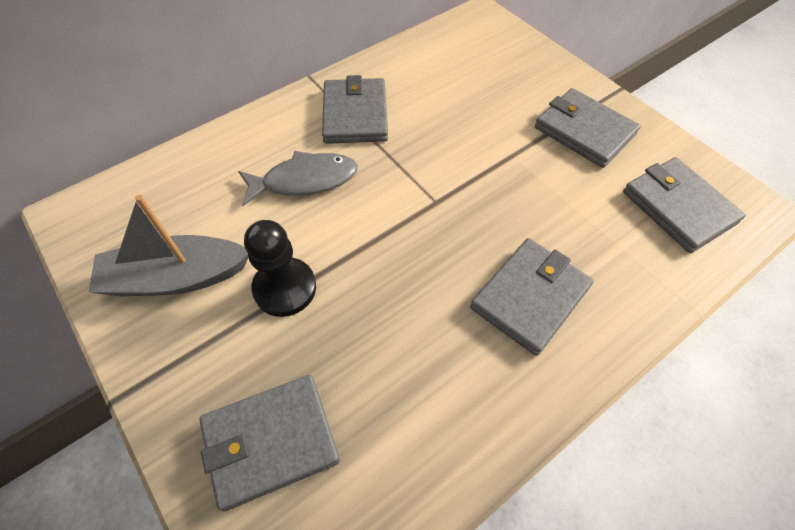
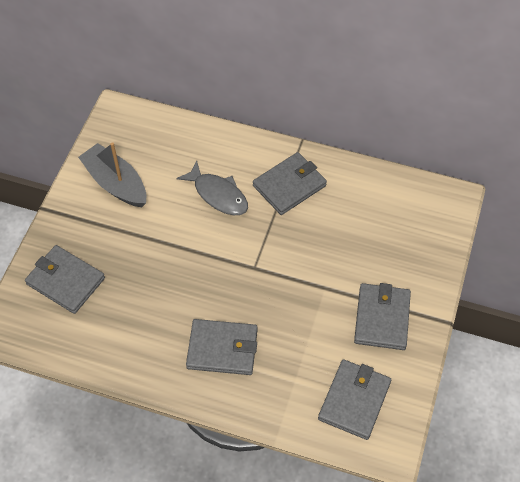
camera: 55 degrees right, 0 degrees up
black pawn [244,220,316,317] -> none

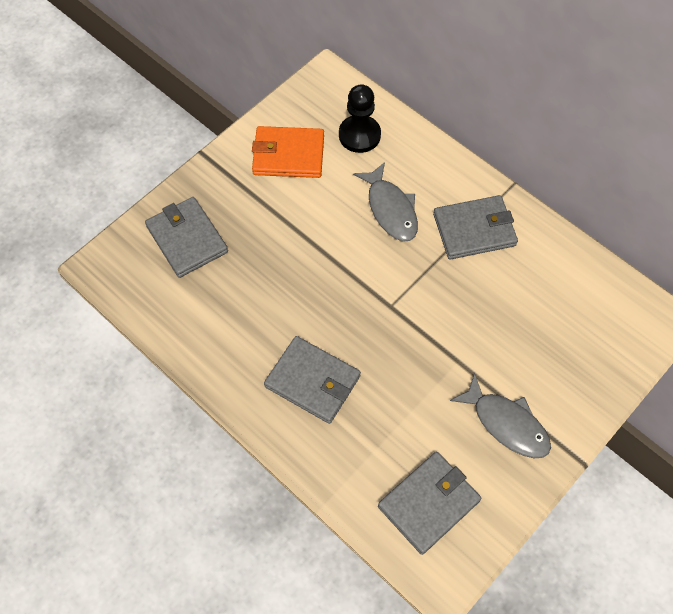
camera: 25 degrees right, 5 degrees up
grey boat [78,142,146,207] -> orange wallet [252,126,324,178]
grey wallet [354,283,411,350] -> grey fish [450,373,551,458]
none -> black pawn [339,84,381,153]

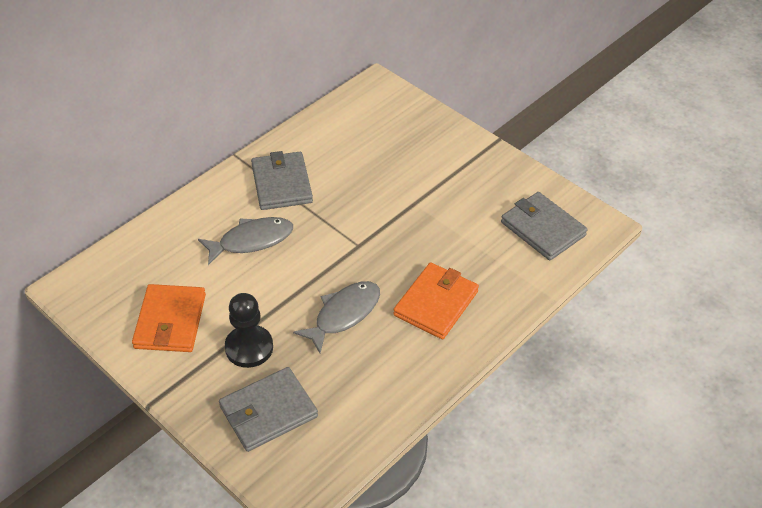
camera: 90 degrees left, 15 degrees down
grey wallet [264,336,361,424] -> orange wallet [393,262,479,339]
black pawn [339,84,381,153] -> black pawn moved to [225,293,273,368]
grey fish [450,373,551,458] -> grey fish moved to [293,281,380,353]

